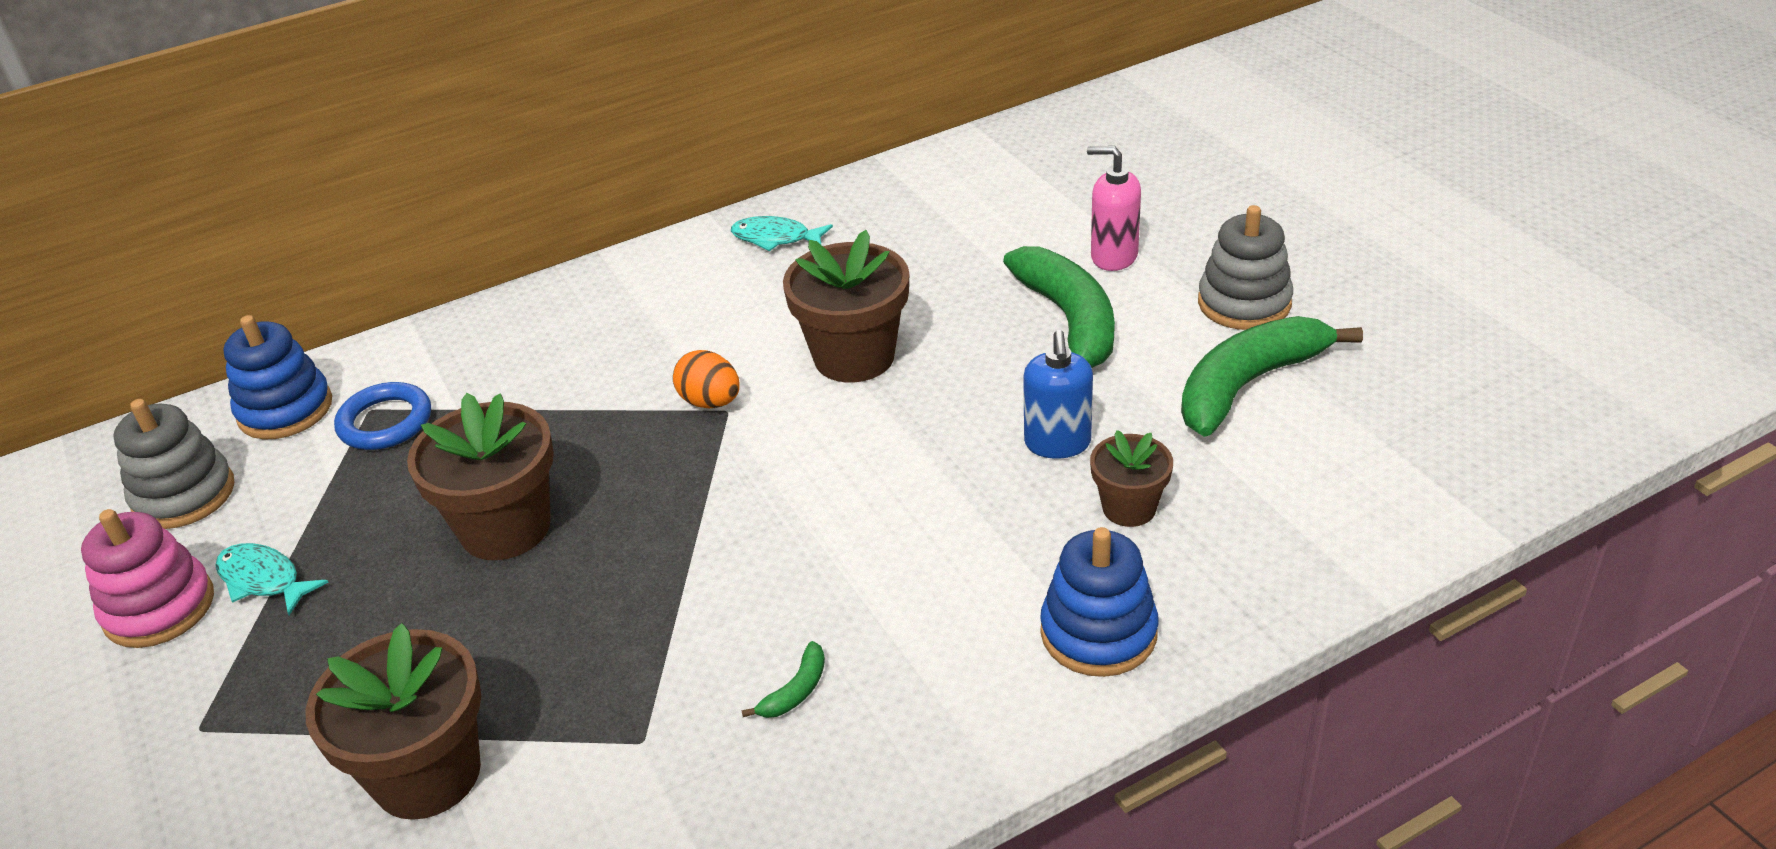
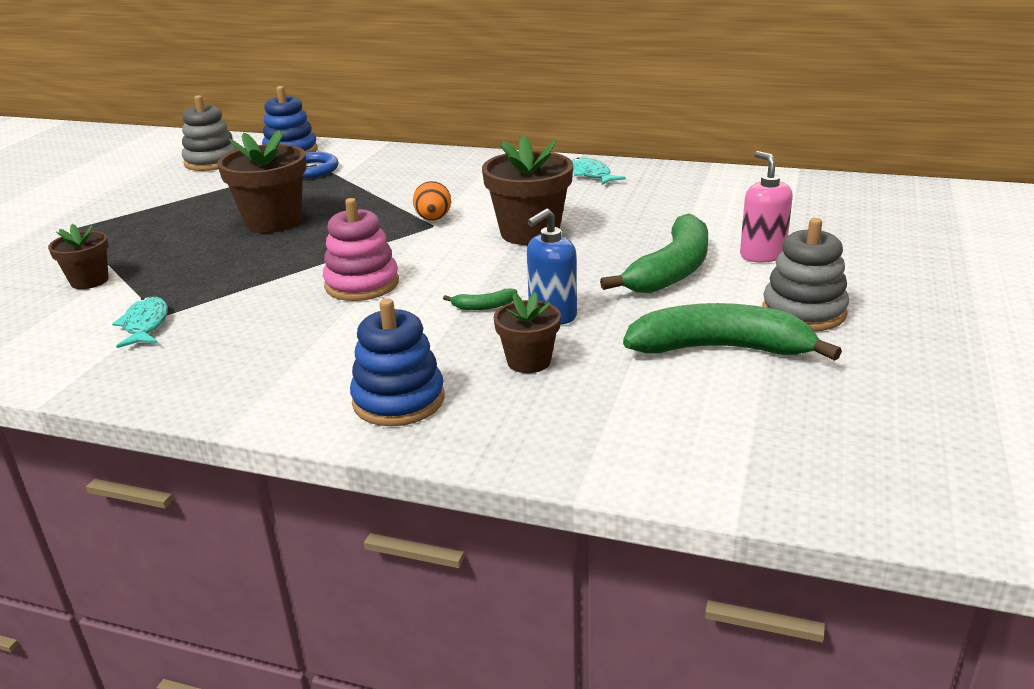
camera: 45 degrees right, 10 degrees down
pink stacking toy [81,509,214,648] -> pink stacking toy moved to [323,198,399,301]
turquoise fish [215,543,329,615] -> turquoise fish moved to [112,297,168,348]
brown flower pot [306,623,481,820] -> brown flower pot [48,224,109,289], size x0.58
green banana [741,641,825,718] -> green banana moved to [443,288,517,310]

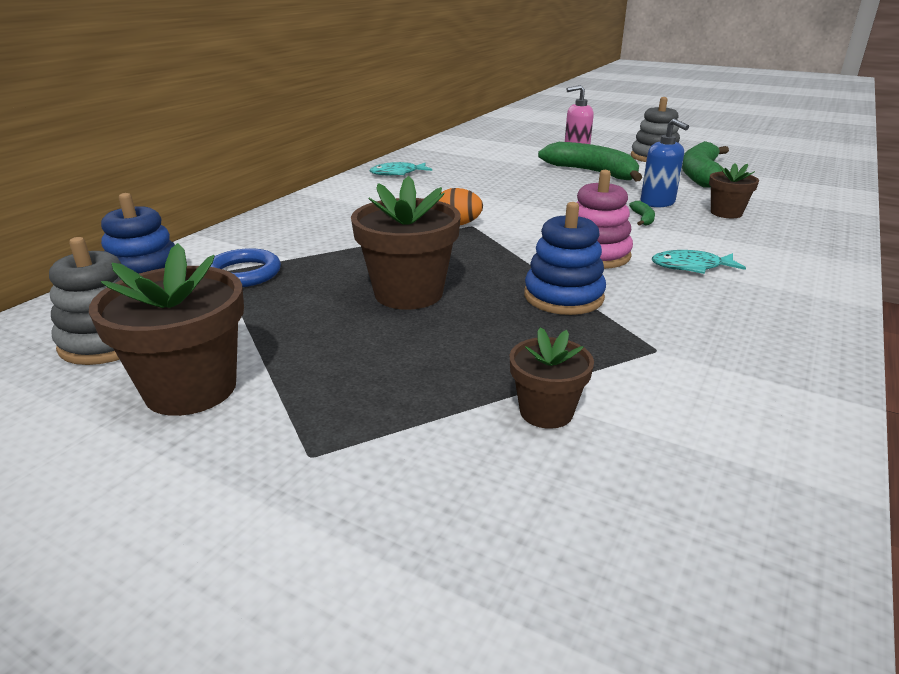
camera: 80 degrees left, 0 degrees up
turquoise fish [112,297,168,348] -> turquoise fish moved to [652,250,746,274]
blue stacking toy [350,298,445,426] -> blue stacking toy moved to [524,202,606,315]
brown flower pot [482,136,573,245] -> brown flower pot moved to [89,243,244,416]

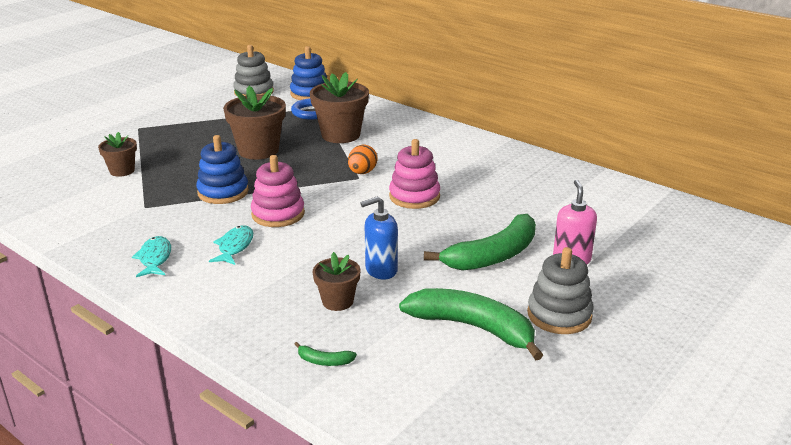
camera: 100 degrees right, 0 degrees up
brown flower pot [89,243,244,416] -> brown flower pot moved to [310,72,369,143]
turquoise fish [370,162,432,175] -> turquoise fish moved to [132,236,171,277]
green banana [629,201,655,226] -> green banana moved to [294,342,357,366]
none -> pink stacking toy [389,139,440,209]

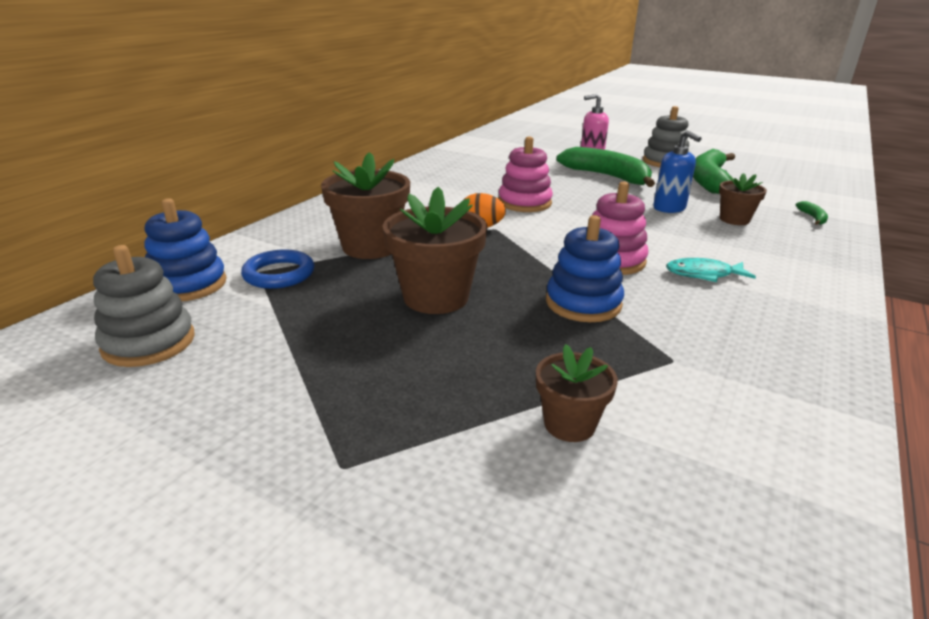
camera: 100 degrees left, 0 degrees up
turquoise fish [132,236,171,277] -> none

